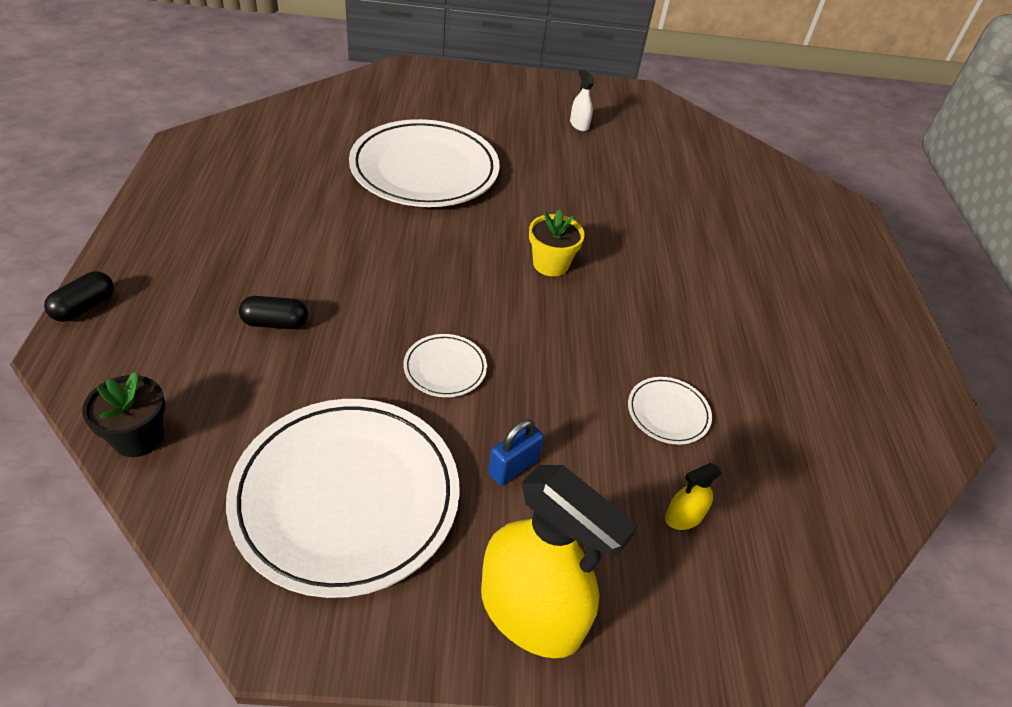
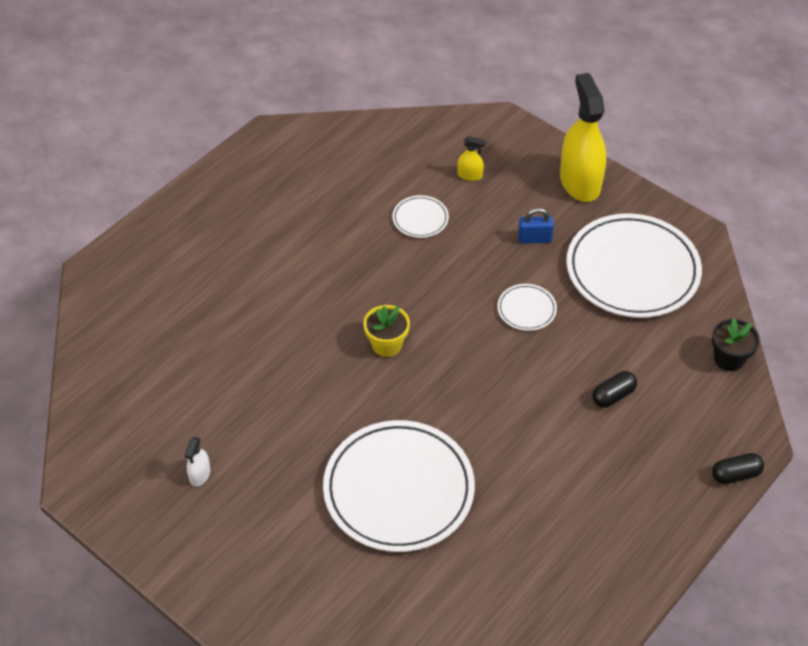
camera: 135 degrees left, 5 degrees up
black capsule [239,296,308,329] -> black capsule turned 75 degrees counterclockwise [592,371,637,408]

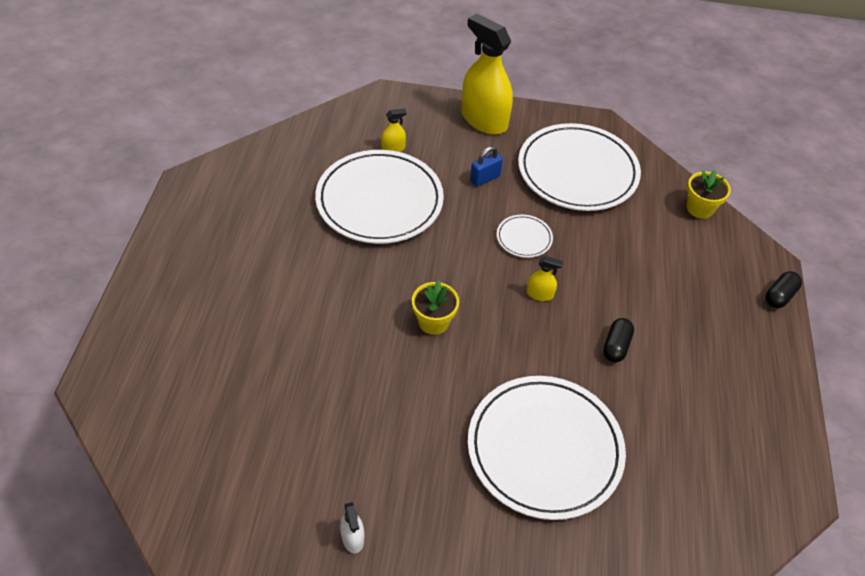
camera: 35 degrees left, 0 degrees up
white plate [392,195,449,238] -> white plate [315,150,444,244], size x2.31
black capsule [592,371,637,408] -> black capsule moved to [603,318,634,362]
black flower pot [712,318,760,371] -> yellow flower pot [687,170,731,219]
none -> yellow spray bottle [527,256,563,301]

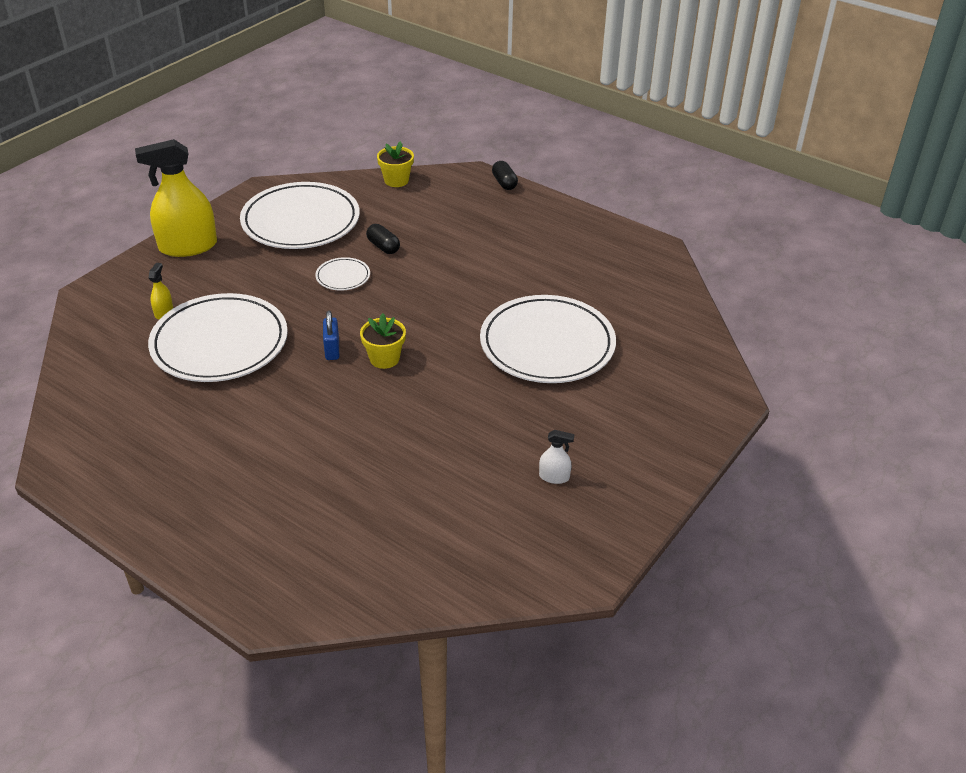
camera: 60 degrees left, 10 degrees down
blue padlock [470,146,503,187] -> blue padlock moved to [323,311,339,360]
yellow spray bottle [527,256,563,301] -> none
black capsule [603,318,634,362] -> black capsule moved to [366,224,400,254]

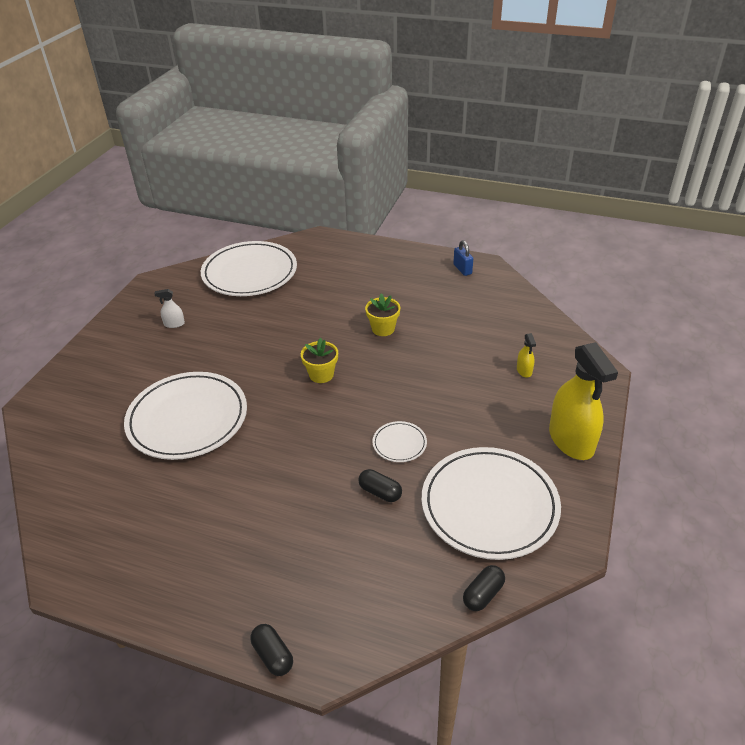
camera: 165 degrees right, 0 degrees up
yellow spray bottle [135,139,217,257] -> yellow spray bottle turned 105 degrees clockwise [549,342,618,460]
white plate [148,293,288,382] -> white plate moved to [201,241,297,296]
blue padlock [323,311,339,360] -> blue padlock moved to [453,240,473,276]
yellow flower pot [377,141,414,187] -> yellow flower pot moved to [365,293,400,336]
none -> black capsule [463,565,505,611]

